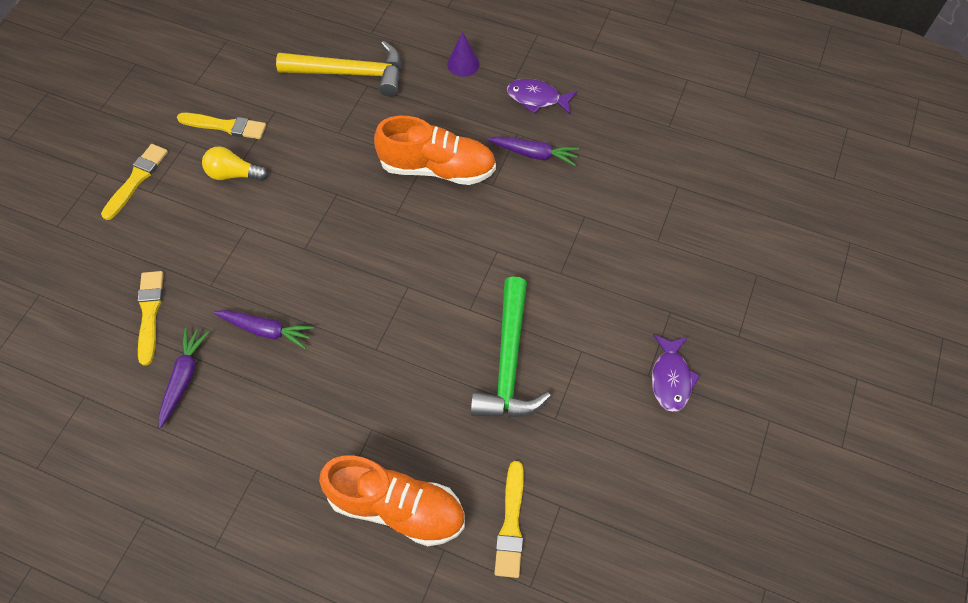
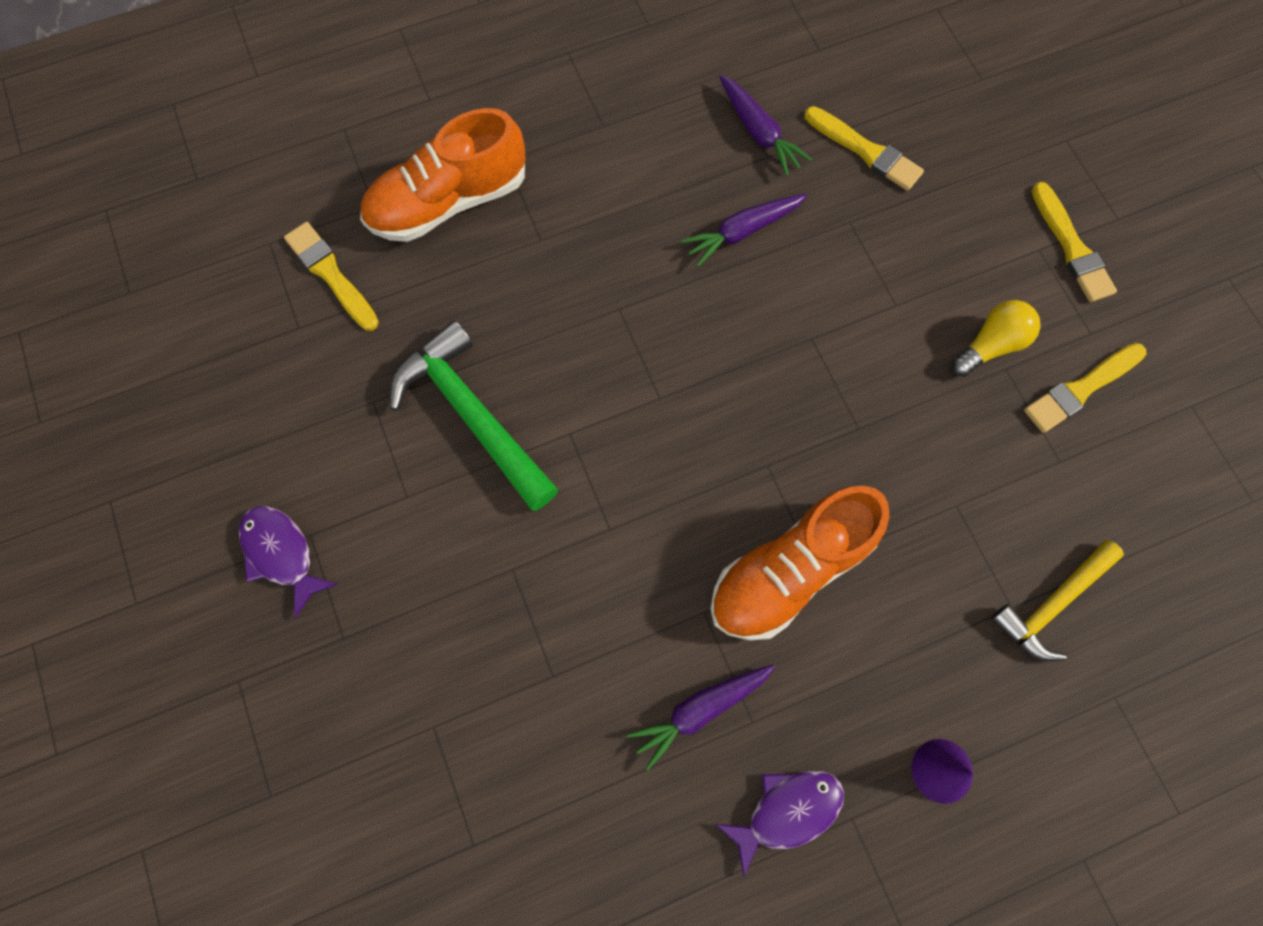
camera: 135 degrees right, 10 degrees up
yellow hammer [276,41,401,97] -> yellow hammer [991,540,1124,662], size x0.66

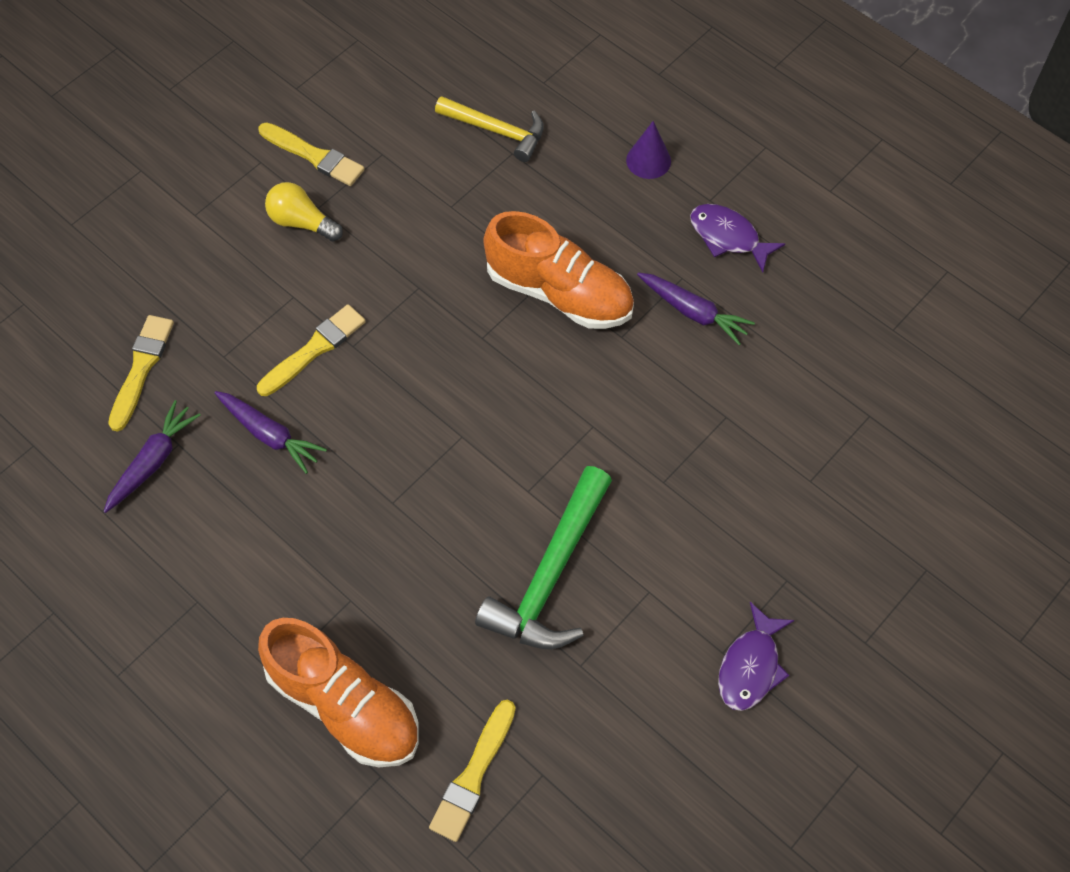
camera: 115 degrees left, 10 degrees down
yellow brush [1032,182,1117,302] -> yellow brush moved to [257,304,366,396]

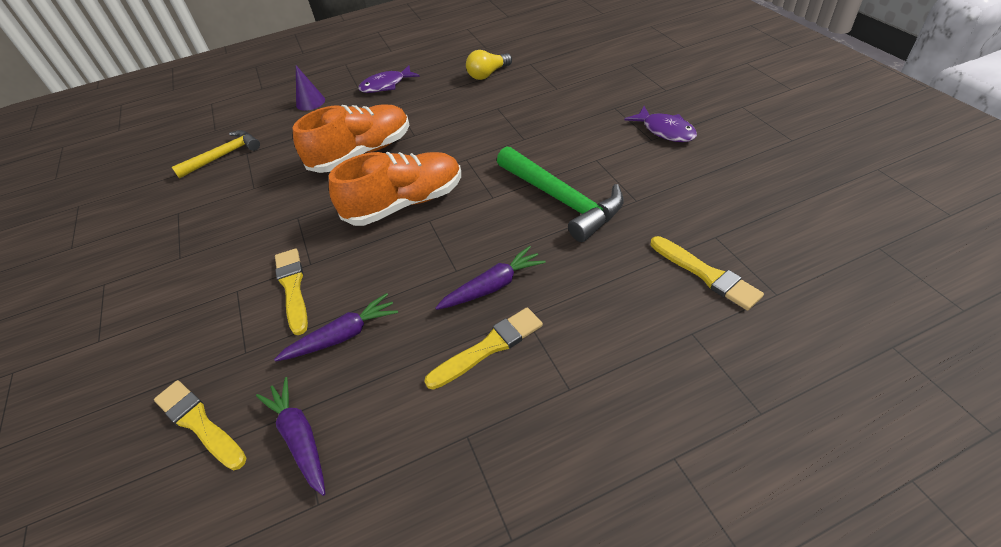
camera: 60 degrees left, 15 degrees down
orange shoe [258,618,419,767] -> orange shoe moved to [329,152,461,226]
yellow brush [259,122,365,186] -> yellow brush moved to [424,307,543,390]
yellow light bulb [265,182,343,241] -> yellow light bulb moved to [466,50,512,80]
purple carrot [637,273,755,345] -> purple carrot moved to [435,246,546,310]

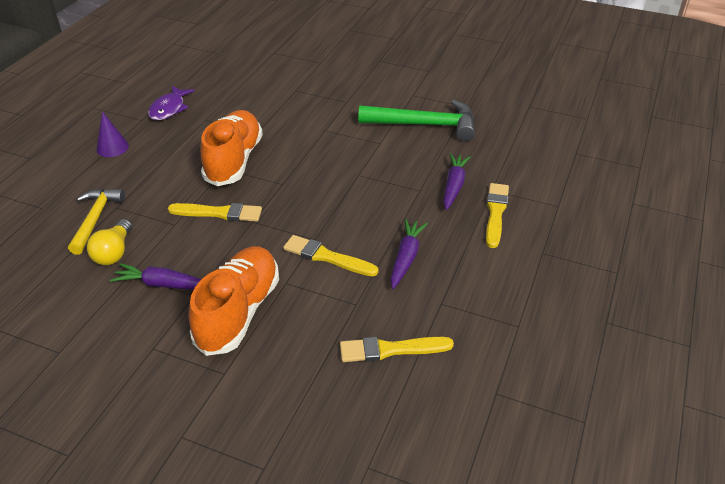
camera: 50 degrees left, 5 degrees down
purple carrot [256,377,325,496] -> purple carrot moved to [110,263,201,290]
orange shoe [329,152,461,226] -> orange shoe moved to [189,246,279,356]
yellow light bulb [466,50,512,80] -> yellow light bulb moved to [87,219,132,265]
purple fish [624,106,697,142] -> none
yellow brush [651,236,764,310] -> yellow brush moved to [168,203,262,221]

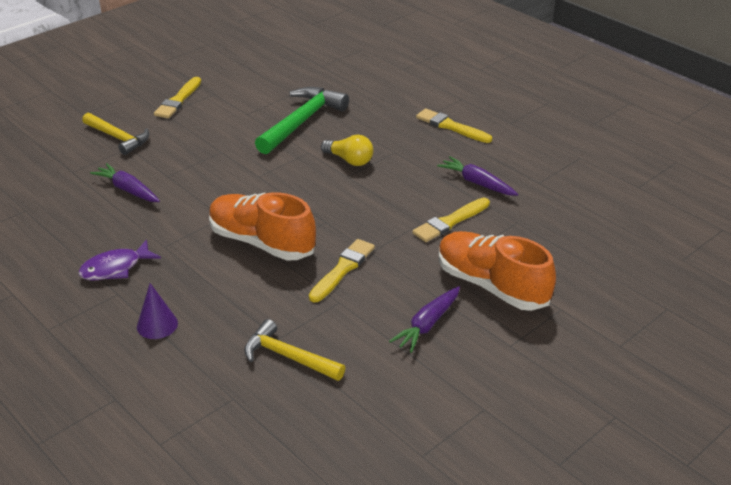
camera: 65 degrees left, 5 degrees down
yellow light bulb [87,219,132,265] -> yellow light bulb moved to [321,134,373,166]
purple fish [148,86,195,120] -> purple fish turned 105 degrees clockwise [78,240,161,280]
yellow brush [340,337,454,362] -> yellow brush moved to [154,77,201,118]
purple carrot [443,153,471,210] -> purple carrot moved to [90,163,160,202]
none -> yellow hammer [82,113,149,155]

